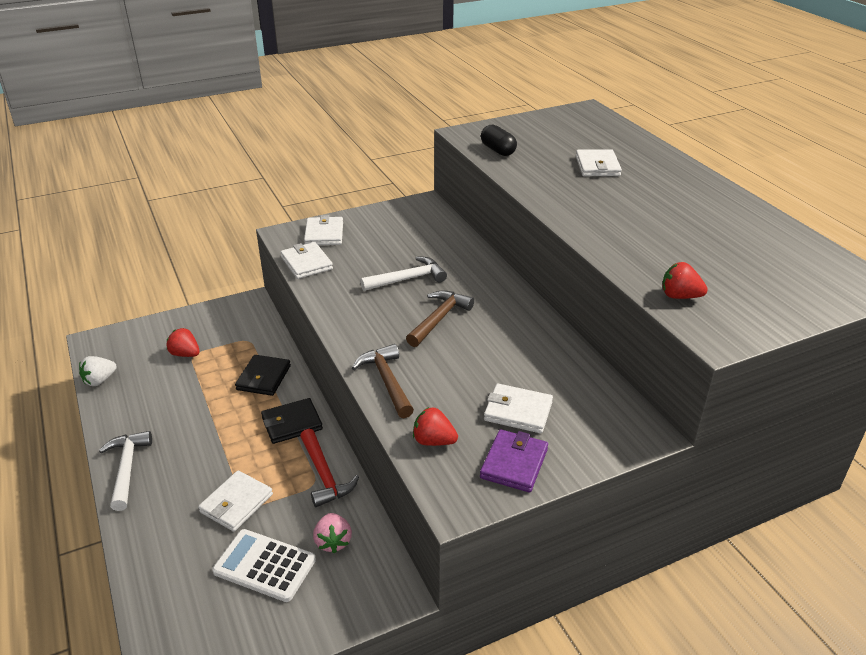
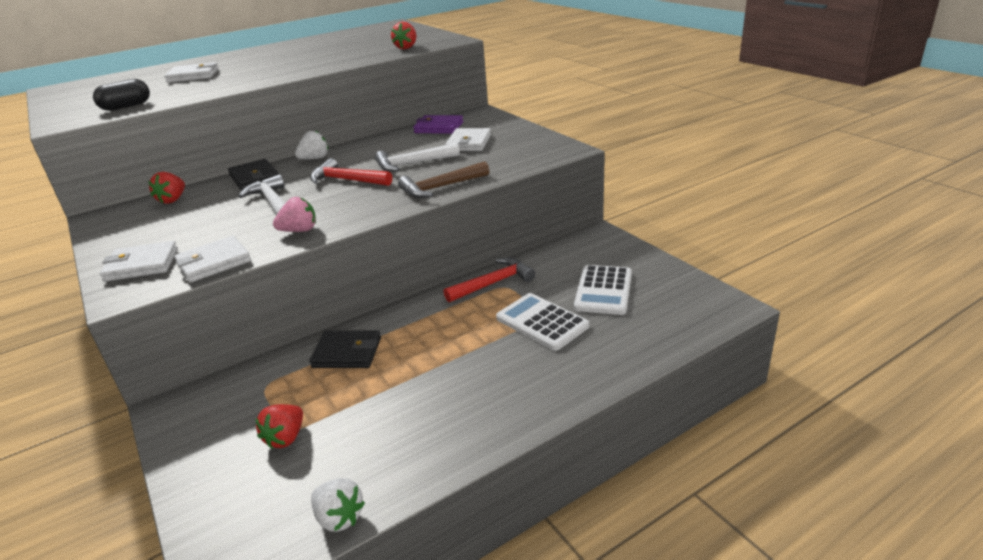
camera: 95 degrees left, 5 degrees down
white hammer [99,431,152,511] -> white hammer moved to [375,143,460,172]
white wallet [198,470,273,532] -> white calculator [496,293,589,351]
black wallet [261,398,323,444] -> black wallet moved to [228,159,278,190]
pink strawberry [313,513,352,553] -> pink strawberry moved to [273,197,316,232]
brown hammer [406,290,474,347] -> red hammer [310,158,392,186]
red strawberry [413,407,458,446] -> red strawberry moved to [148,172,185,204]
purple wallet [480,429,548,492] -> purple wallet moved to [413,115,463,134]
none -> white strawberry [295,131,328,159]

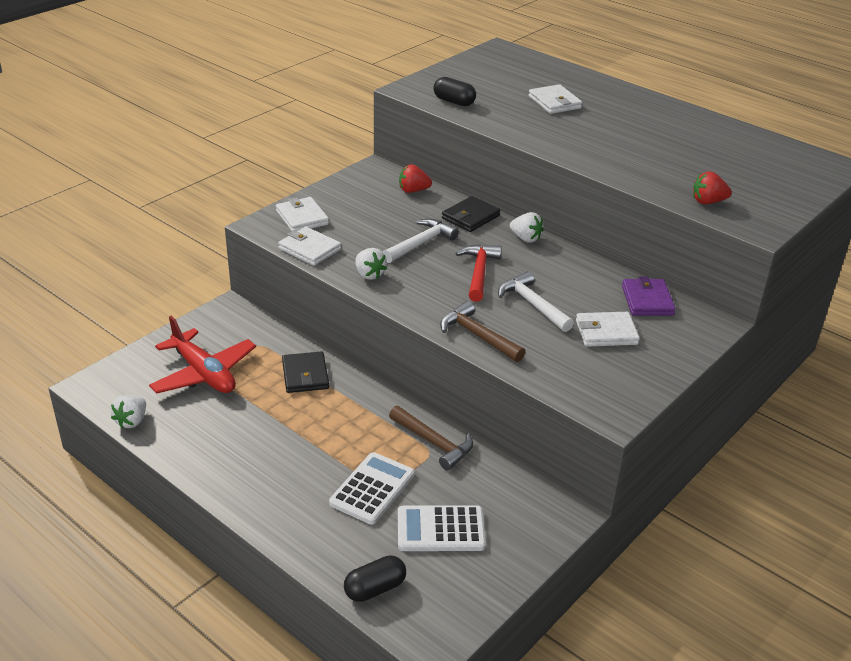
camera: 70 degrees right, 5 degrees up
red strawberry [255,404,303,449] -> red plane [149,316,256,393]
pink strawberry [273,197,316,232] -> white strawberry [356,248,387,280]
red hammer [443,258,535,302] -> brown hammer [389,406,473,471]
none -> black capsule [344,556,406,602]

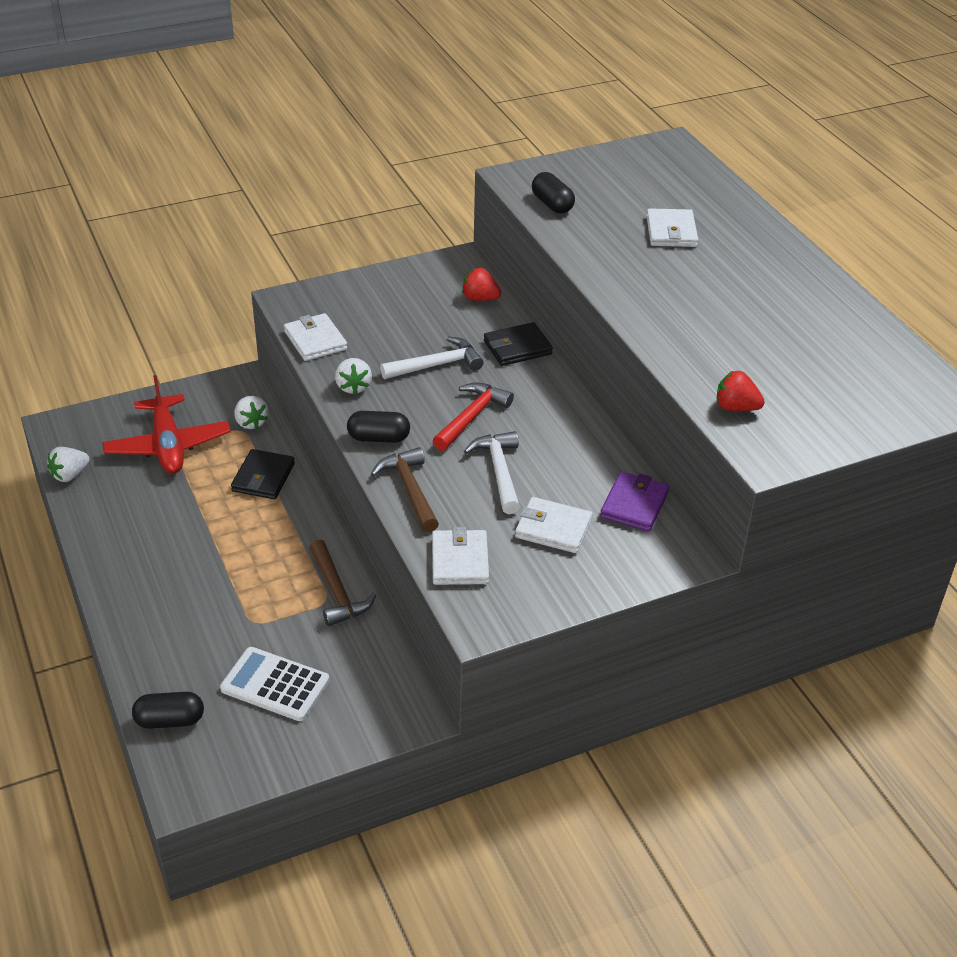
camera: 25 degrees right, 5 degrees up
white wallet [276,197,329,231] -> white wallet moved to [432,527,489,585]
white calculator [329,452,414,525] -> none
white strawberry [510,212,544,243] -> white strawberry moved to [234,396,268,429]
none -> black capsule [347,411,410,443]

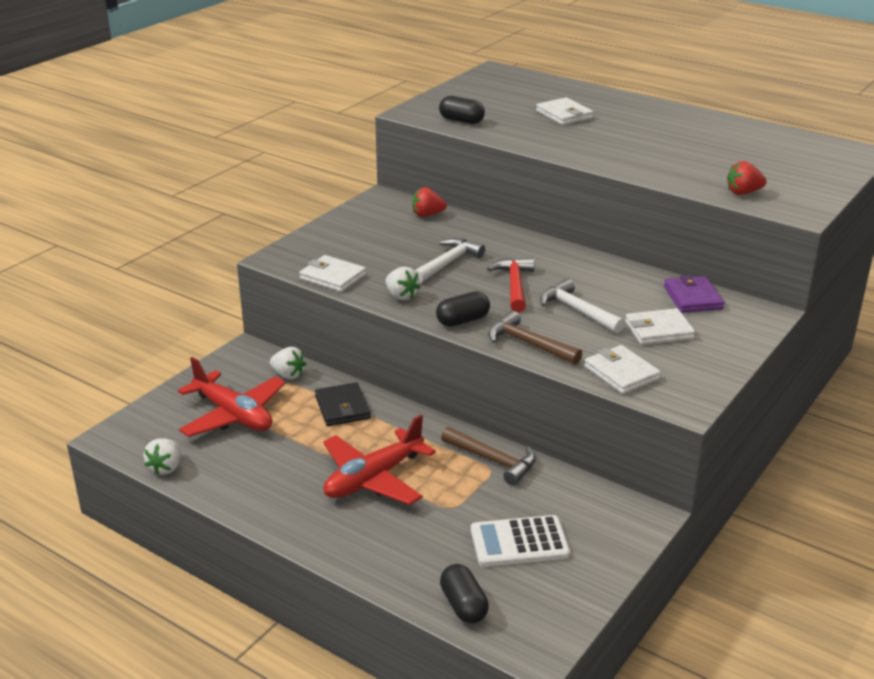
camera: 30 degrees left, 10 degrees down
black capsule [132,692,204,729] -> black capsule turned 75 degrees counterclockwise [440,564,489,624]
black wallet [484,322,553,366] -> none
none -> red plane [323,414,436,505]

